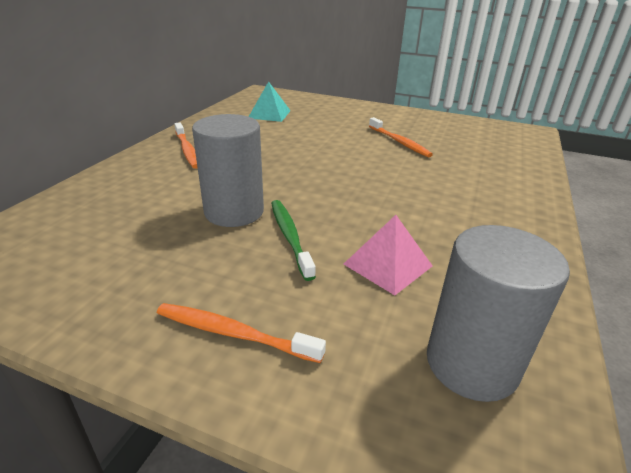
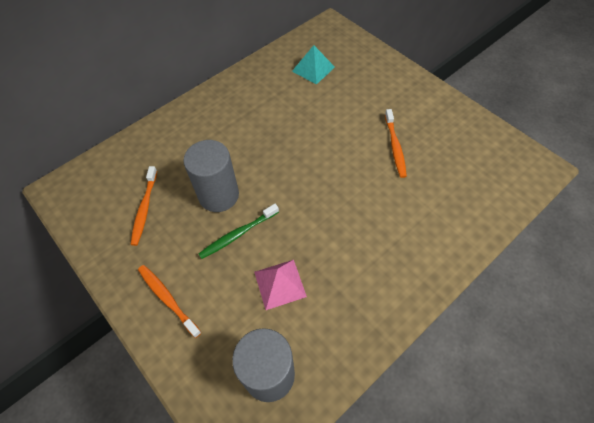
camera: 30 degrees right, 25 degrees up
orange toothbrush [175,123,198,169] -> orange toothbrush moved to [131,166,157,246]
green toothbrush [271,200,316,281] -> green toothbrush turned 135 degrees counterclockwise [199,204,279,259]

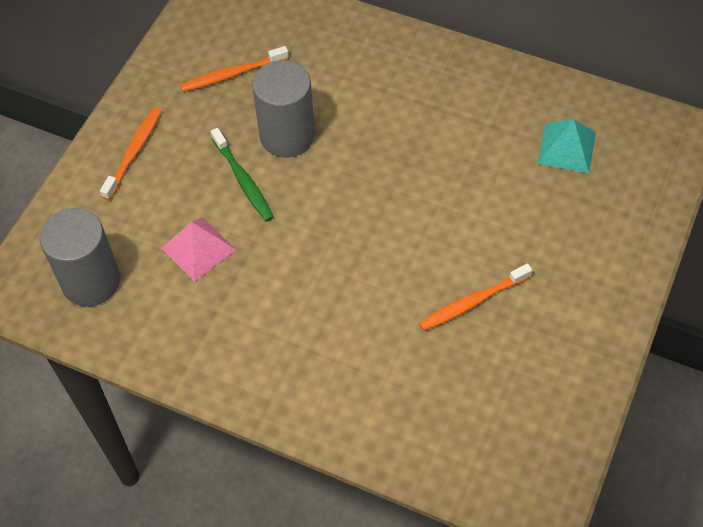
camera: 65 degrees right, 0 degrees up
green toothbrush [199,204,279,259] -> green toothbrush turned 150 degrees counterclockwise [211,128,274,222]

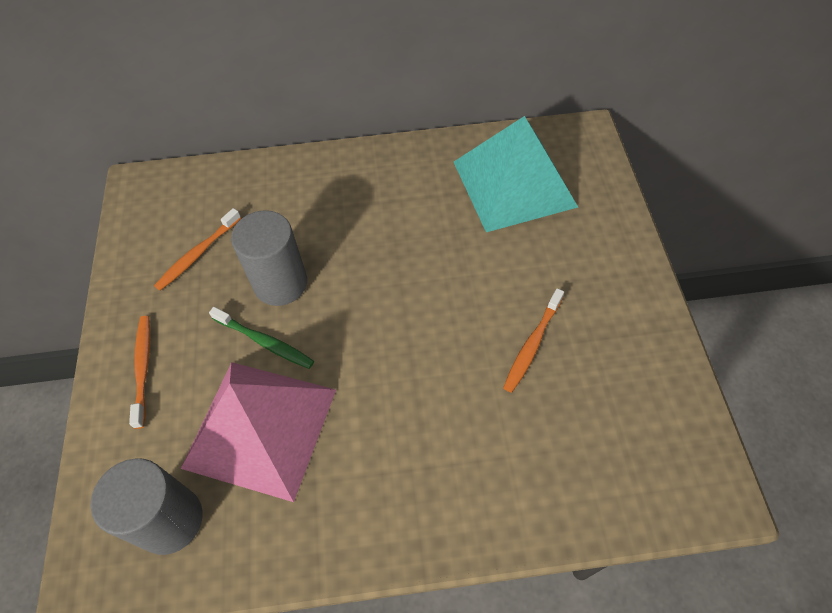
camera: 30 degrees left, 0 degrees up
pink pyramid [161,217,236,282] -> pink pyramid [181,362,336,502], size x2.09
turquoise pyramid [537,119,596,173] -> turquoise pyramid [454,116,578,232], size x2.09

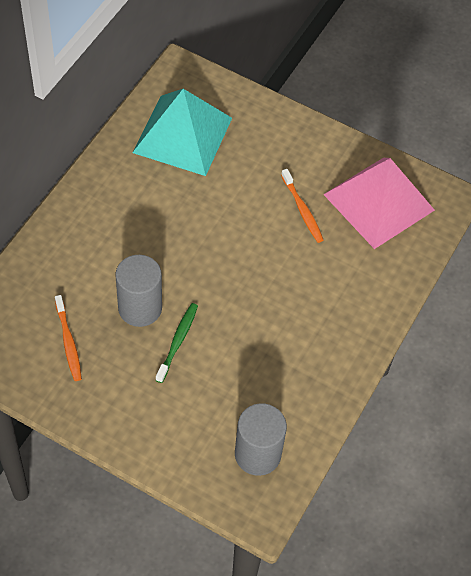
camera: 60 degrees left, 0 degrees up
orange toothbrush [129,316,150,429] -> none
pink pyramid [181,362,336,502] -> pink pyramid moved to [323,158,435,249]
green toothbrush [209,307,314,369] -> green toothbrush turned 45 degrees counterclockwise [156,303,198,383]

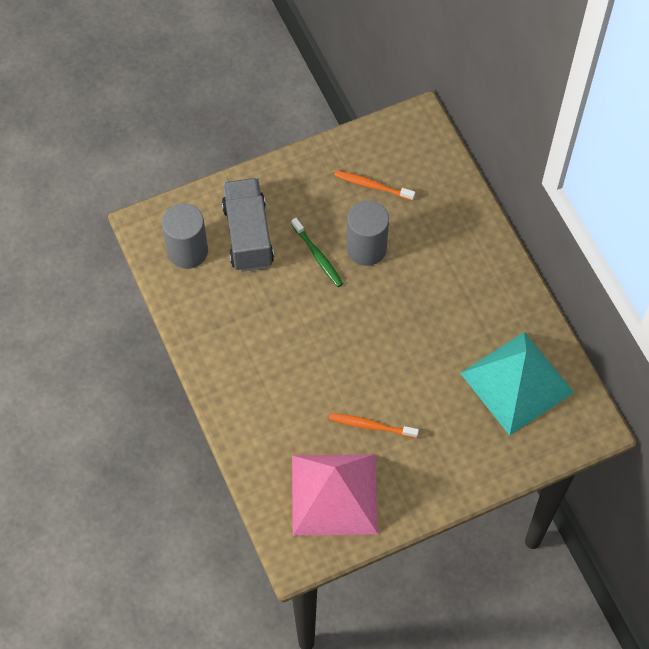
camera: 130 degrees right, 5 degrees up
none -> grey truck [222,178,274,272]

